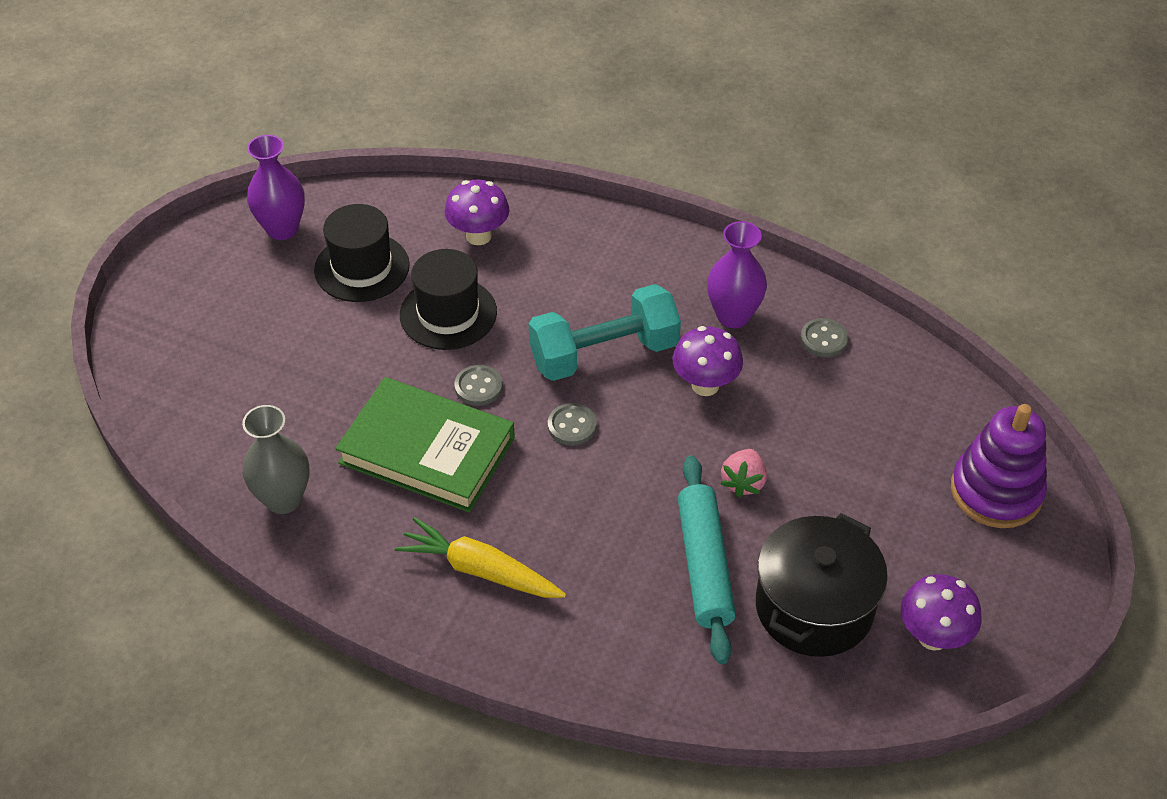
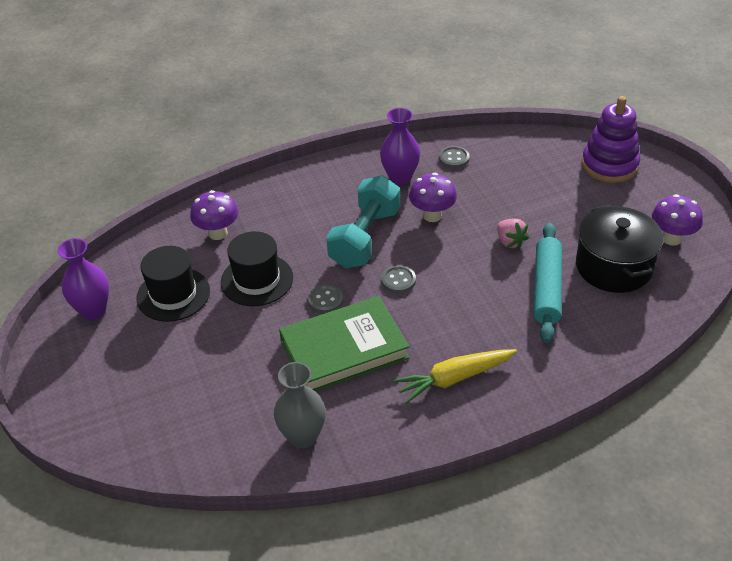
camera: 45 degrees left, 5 degrees down
turquoise rolling pin [678,455,736,664] -> turquoise rolling pin turned 60 degrees clockwise [534,223,562,343]

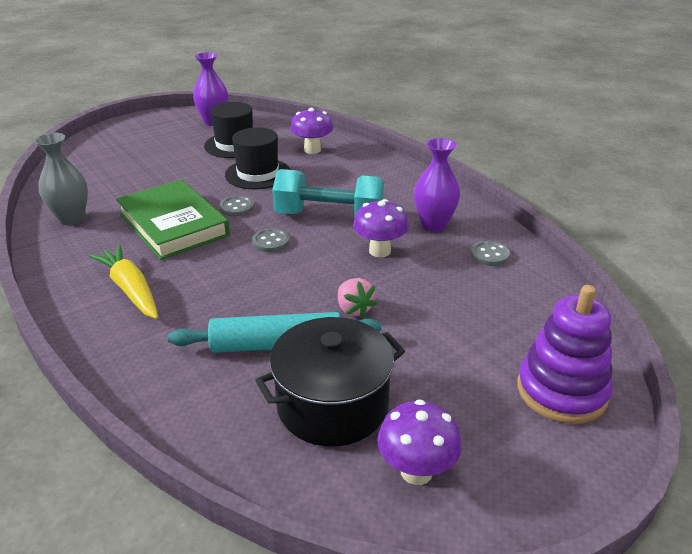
camera: 75 degrees right, 10 degrees down
pink strawberry [497,219,529,249] -> pink strawberry turned 75 degrees counterclockwise [338,278,377,318]

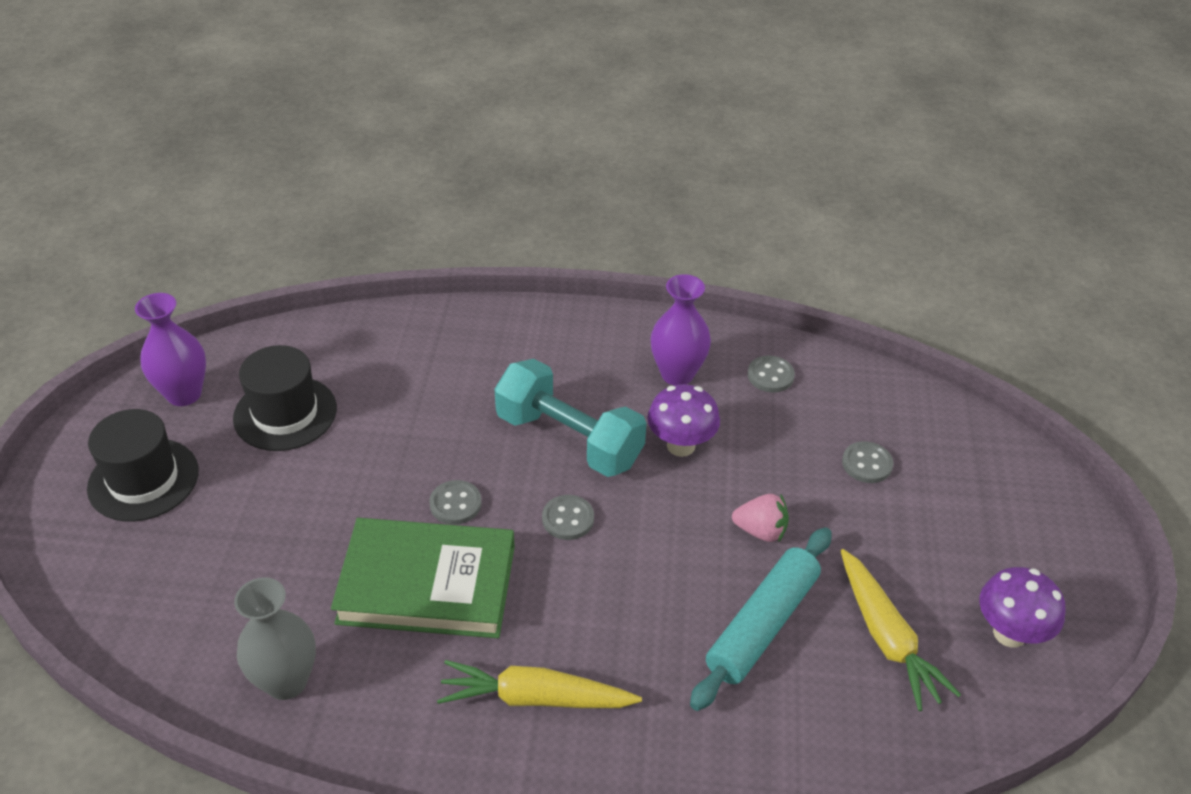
camera: 50 degrees left, 10 degrees up
black hat [225,127,291,189] -> black hat moved to [87,409,199,522]
black pot [255,317,405,446] -> yellow carrot [841,549,961,711]
turquoise dumbbell [272,169,384,216] -> turquoise dumbbell turned 75 degrees clockwise [494,359,646,477]
purple mushroom [290,108,333,154] -> none
purple stacking toy [517,285,613,424] -> none
none -> grey button [842,441,893,483]

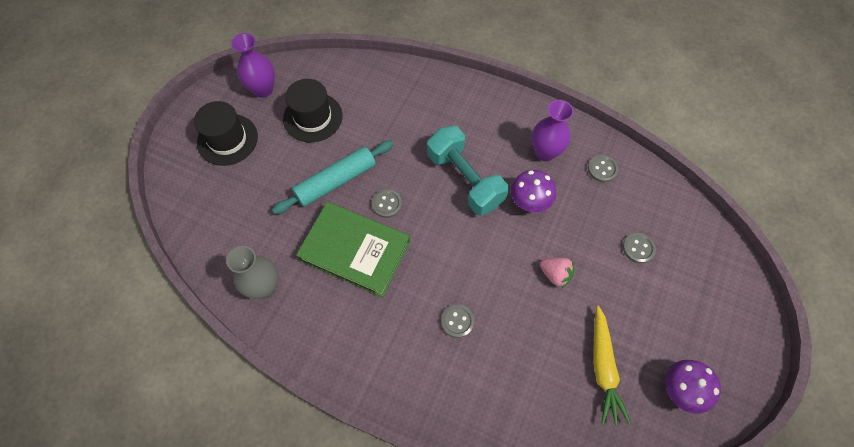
camera: 20 degrees right, 20 degrees up
yellow carrot [437,660,642,708] -> none
grey button [542,495,594,540] -> grey button moved to [441,304,474,338]
turquoise rolling pin [690,527,832,711] -> turquoise rolling pin moved to [272,140,394,214]

